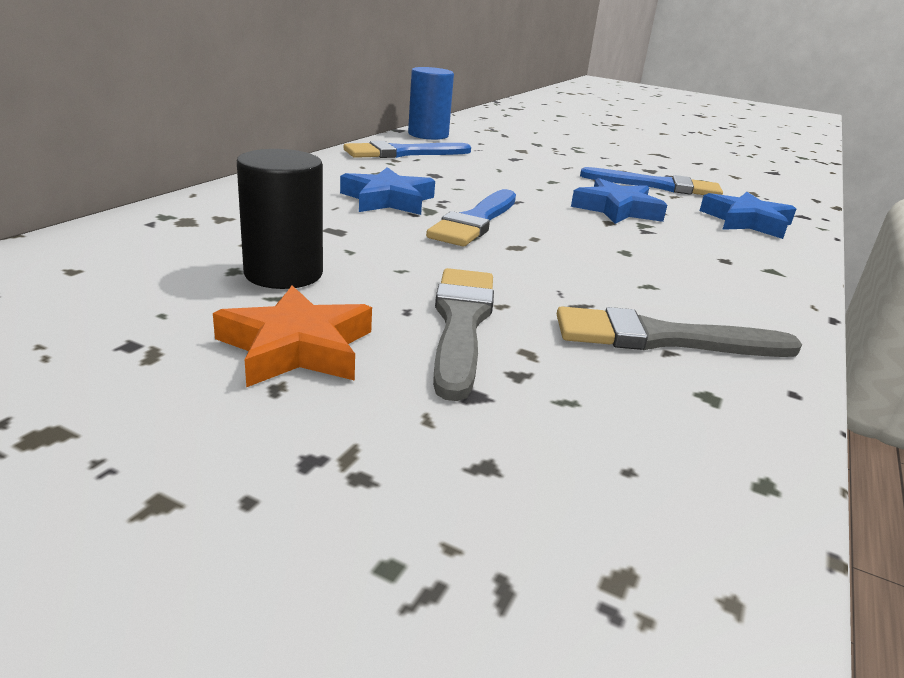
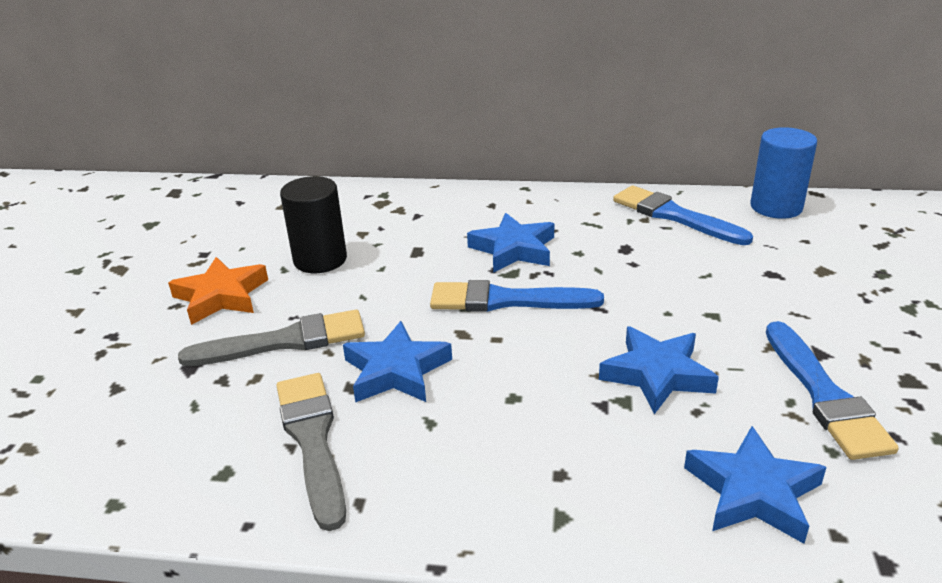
camera: 75 degrees right, 5 degrees up
none -> blue star [343,321,452,402]

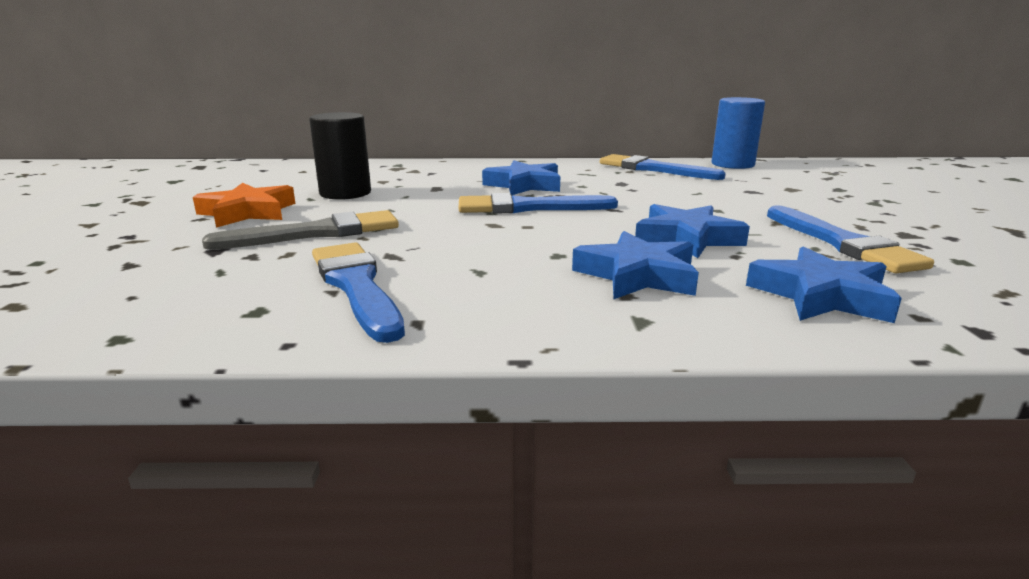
camera: 10 degrees left, 10 degrees down
grey brush [277,373,346,531] -> blue brush [312,242,405,343]
blue star [343,321,452,402] -> blue star moved to [572,231,699,299]

